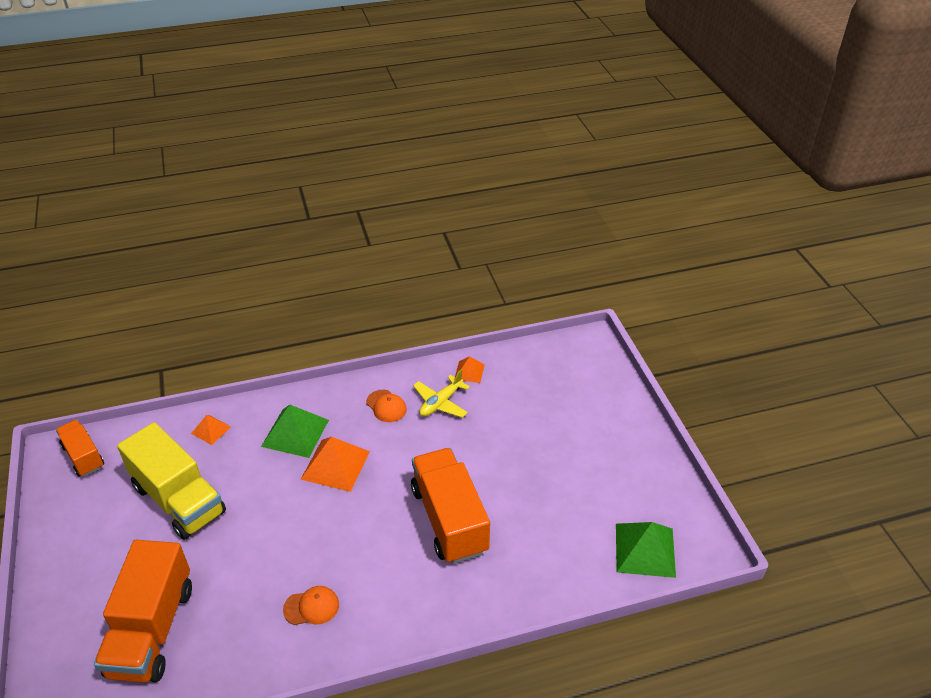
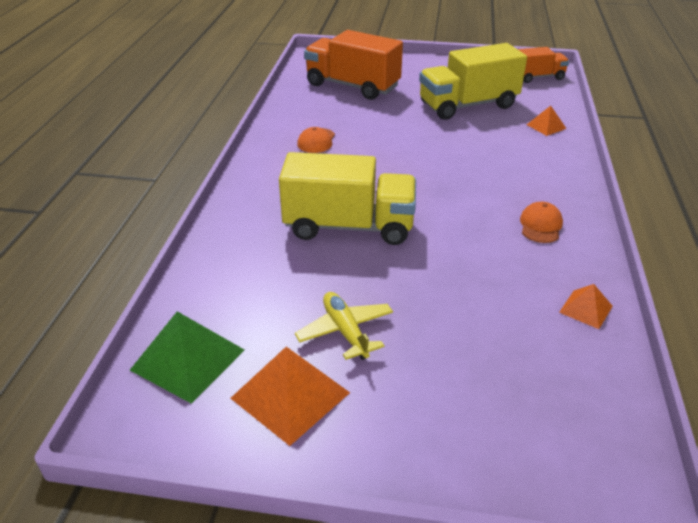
camera: 115 degrees right, 5 degrees down
green pyramid [261,405,329,458] -> none
orange pyramid [301,437,370,492] -> orange pyramid moved to [230,347,350,446]
orange cap [366,390,407,422] -> orange cap turned 120 degrees clockwise [520,202,563,243]
orange truck [411,448,490,564] -> yellow truck [279,152,416,245]
yellow plane [413,370,470,418] -> yellow plane moved to [295,292,393,360]

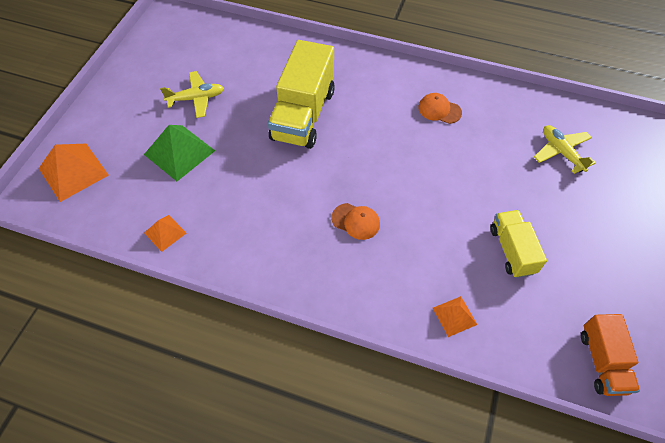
camera: 100 degrees right, 20 degrees up
green pyramid [130,311,244,404] -> green pyramid moved to [144,125,215,181]
orange pyramid [230,347,350,446] -> orange pyramid moved to [39,144,109,202]
orange truck [304,30,403,100] -> yellow plane [534,125,596,174]
yellow truck [419,43,527,120] -> yellow truck [490,210,547,278], size x0.57
orange cap [520,202,563,243] -> orange cap moved to [331,203,380,240]

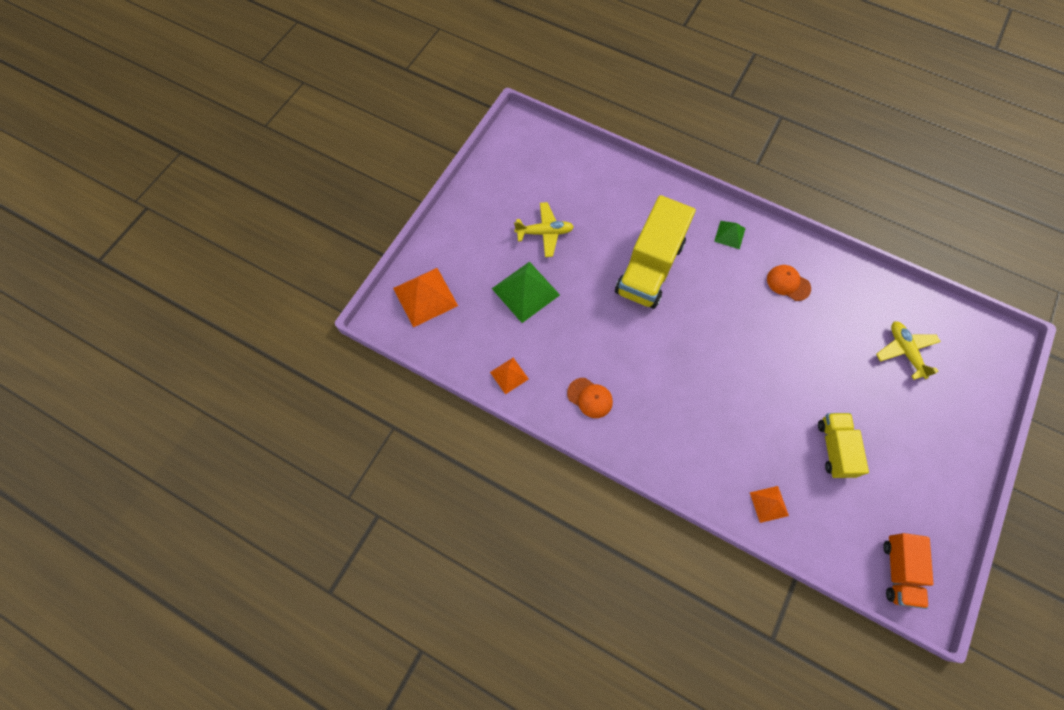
camera: 10 degrees right, 10 degrees up
orange cap [331,203,380,240] -> orange cap moved to [567,378,613,418]
none -> green pyramid [714,221,746,249]

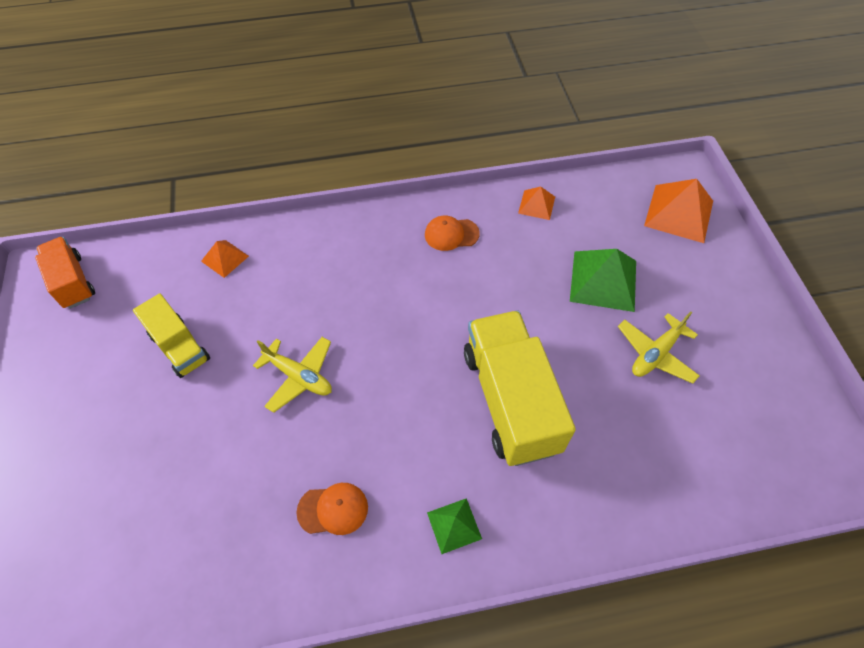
camera: 140 degrees right, 10 degrees down
yellow plane [876,321,941,380] -> yellow plane moved to [253,337,332,413]

